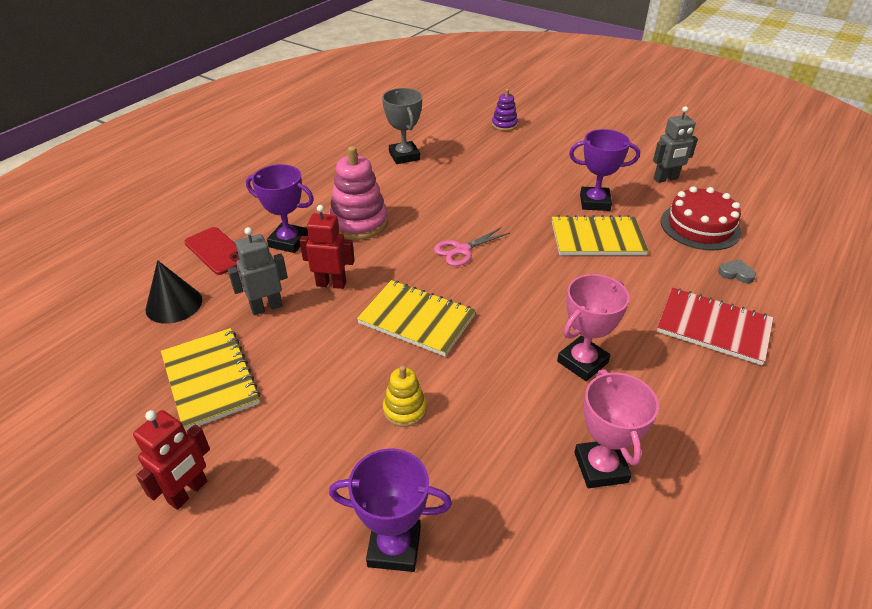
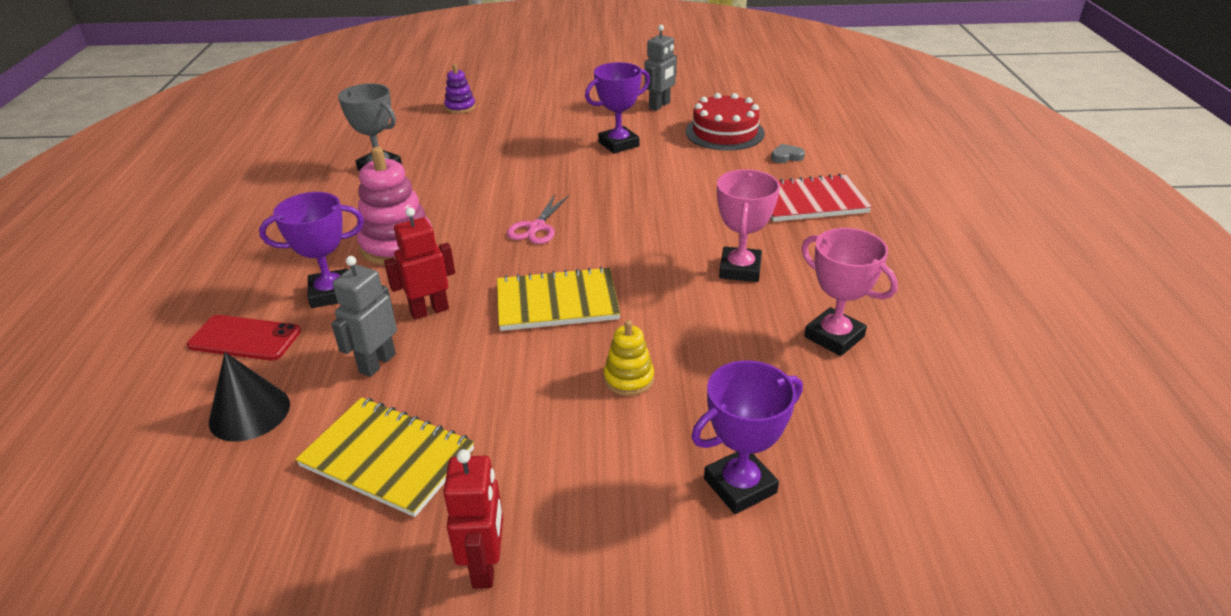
camera: 35 degrees left, 5 degrees down
yellow notebook [552,215,649,255] -> none

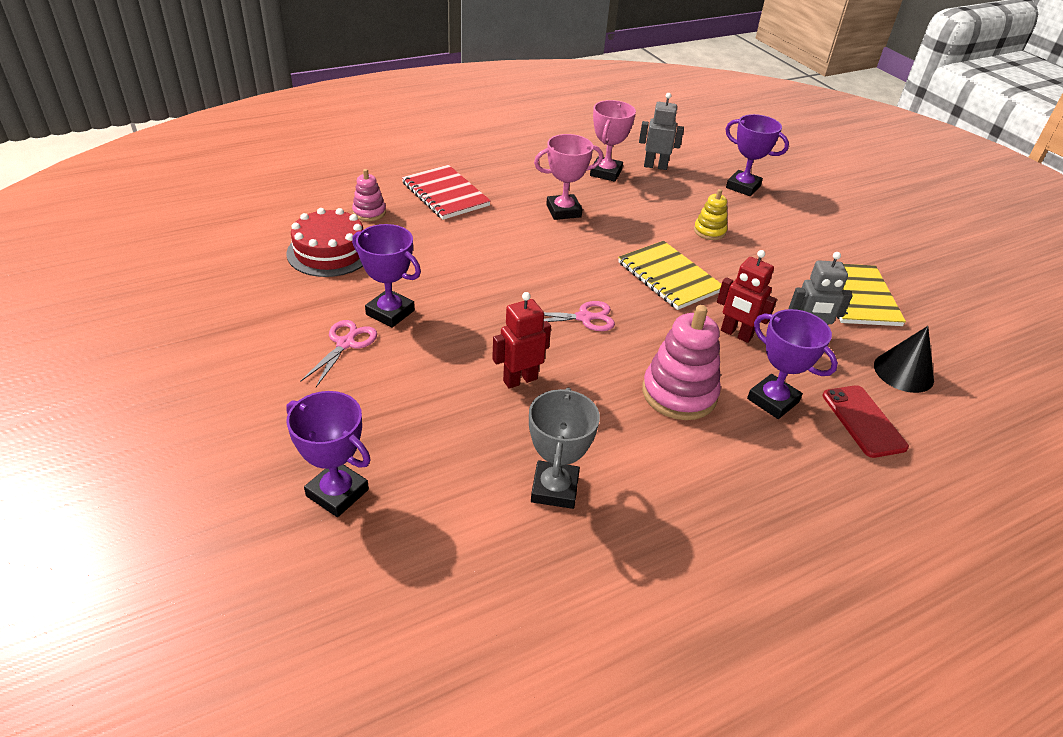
camera: 120 degrees left, 5 degrees up
red robot [443,449,503,589] -> red robot moved to [492,292,551,389]
purple stacking toy [444,64,476,114] -> purple trophy [286,391,371,517]
grey robot [644,25,677,111] -> grey robot moved to [639,93,684,170]
grey heart [771,144,805,163] -> pink stacking toy [352,169,386,221]
none -> pink scissors [300,320,377,387]

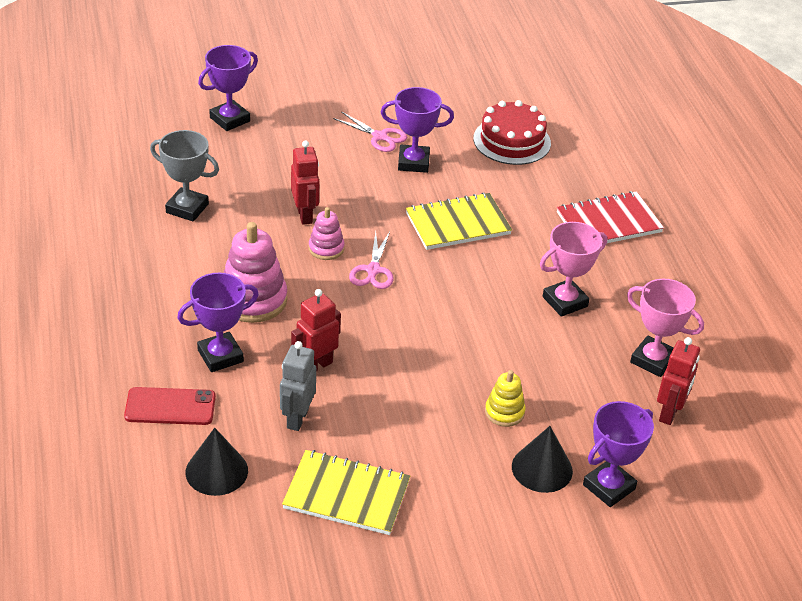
camera: 105 degrees right, 0 degrees up
pink stacking toy [352,169,386,221] -> pink stacking toy moved to [309,207,345,260]
purple trophy [352,224,421,328] -> purple trophy turned 45 degrees clockwise [381,87,454,173]
pink trophy [534,134,603,220] -> pink trophy turned 60 degrees clockwise [540,222,607,317]
yellow notebook [618,241,721,310] -> yellow notebook moved to [406,193,512,250]
grey robot [639,93,684,170] -> red robot [657,337,700,425]
none -> black cone [512,426,573,493]

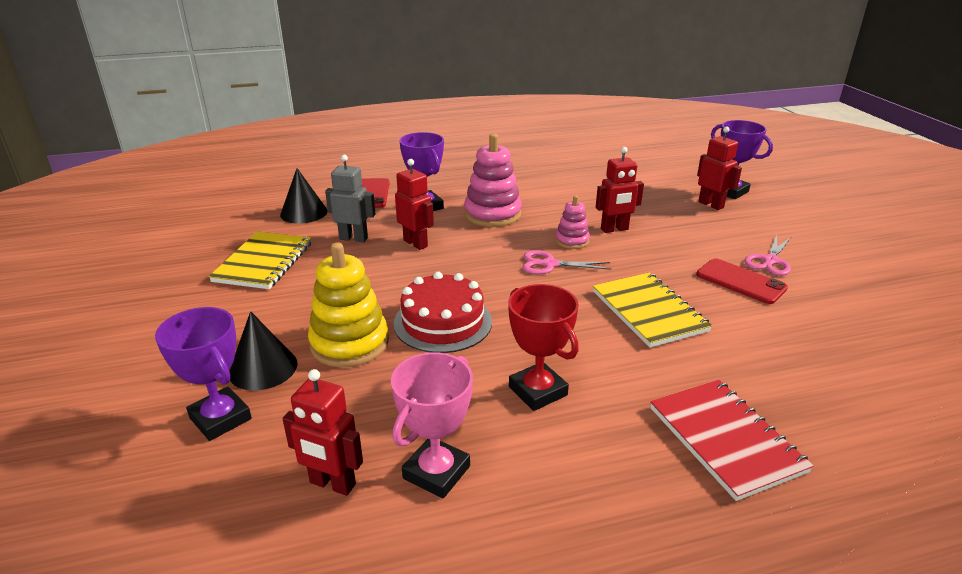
camera: 90 degrees right, 10 degrees down
grey trophy [150,130,219,222] -> none
purple trophy [381,87,454,173] -> red phone [696,258,788,304]
red cake [473,100,551,165] -> red cake moved to [393,272,492,353]
yellow stacking toy [485,370,526,427] -> yellow stacking toy [308,242,389,367], size x1.81
pink trophy [540,222,607,317] -> red trophy [508,284,579,411]
none -> red robot [697,126,742,210]

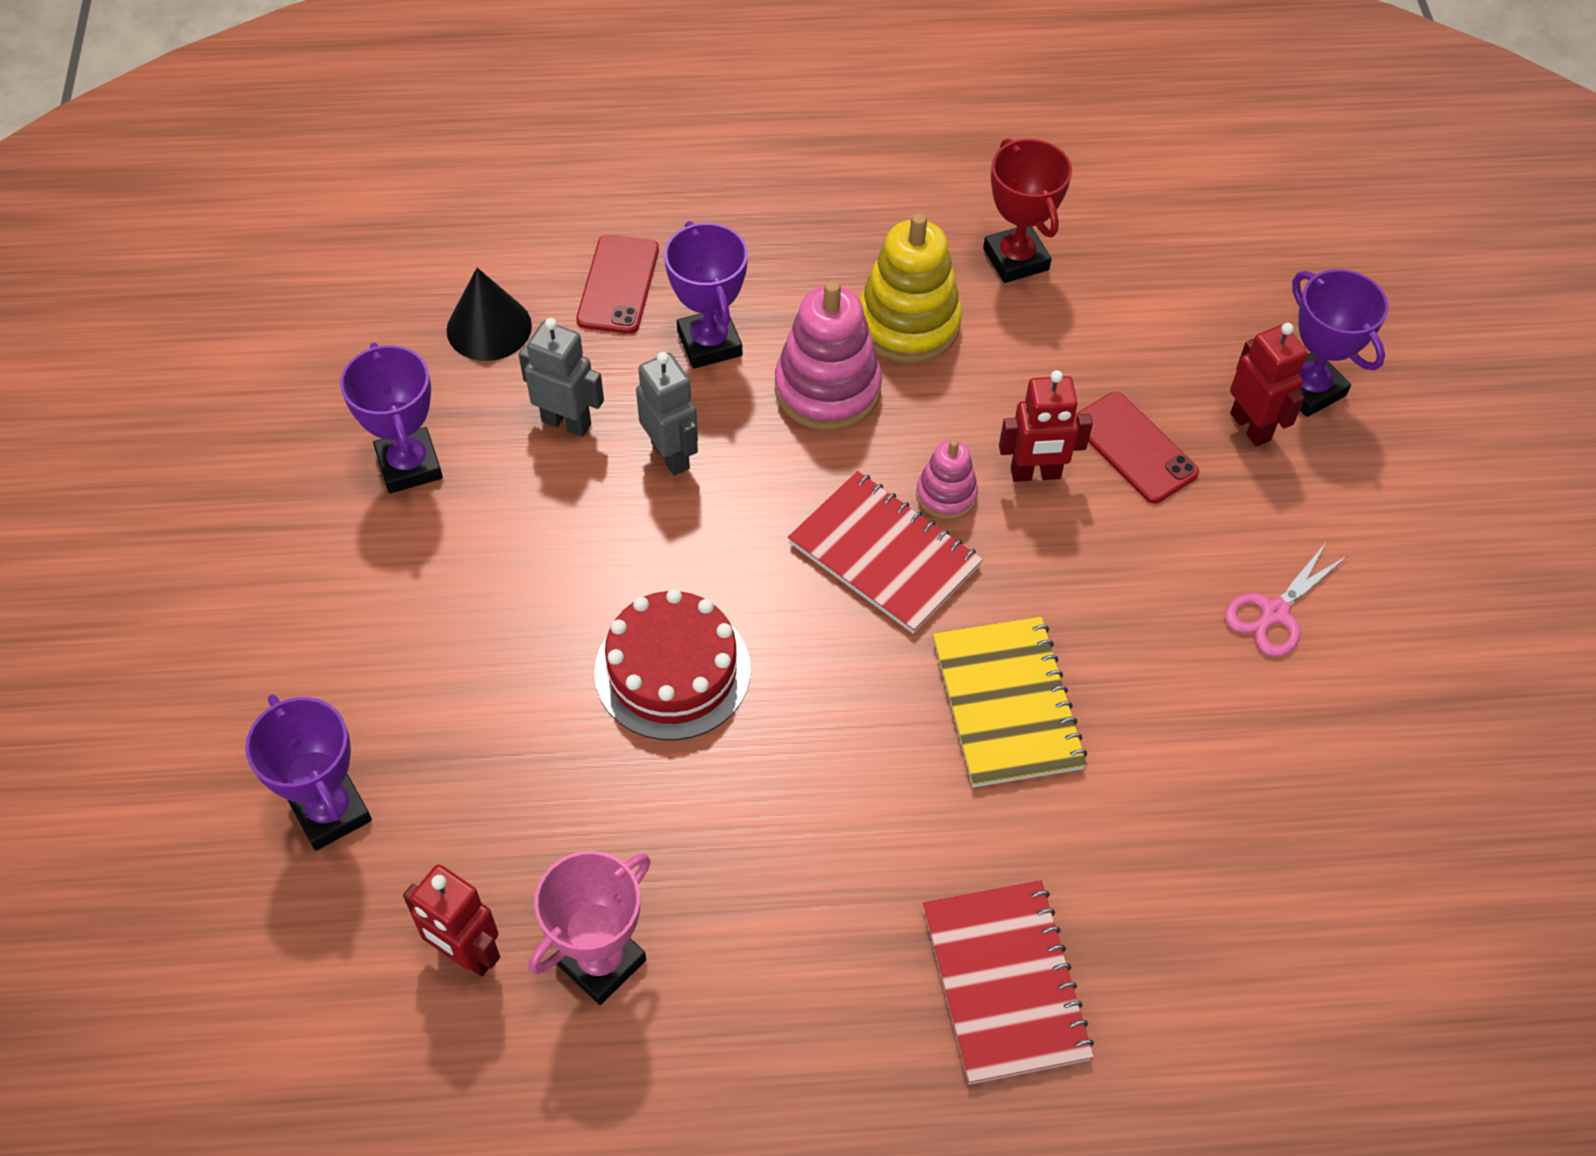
camera: 10 degrees right, 25 degrees up
yellow notebook [209,231,311,289] -> purple trophy [340,343,443,493]
black cone [229,311,297,390] -> none
yellow stacking toy [308,242,389,367] -> yellow stacking toy moved to [860,213,962,363]
red robot [395,159,434,250] -> grey robot [636,352,698,476]
red trophy [508,284,579,411] -> red trophy moved to [983,138,1072,283]
pink scissors [523,250,611,274] -> red notebook [788,471,983,634]
red phone [696,258,788,304] -> red phone moved to [1075,392,1199,503]

